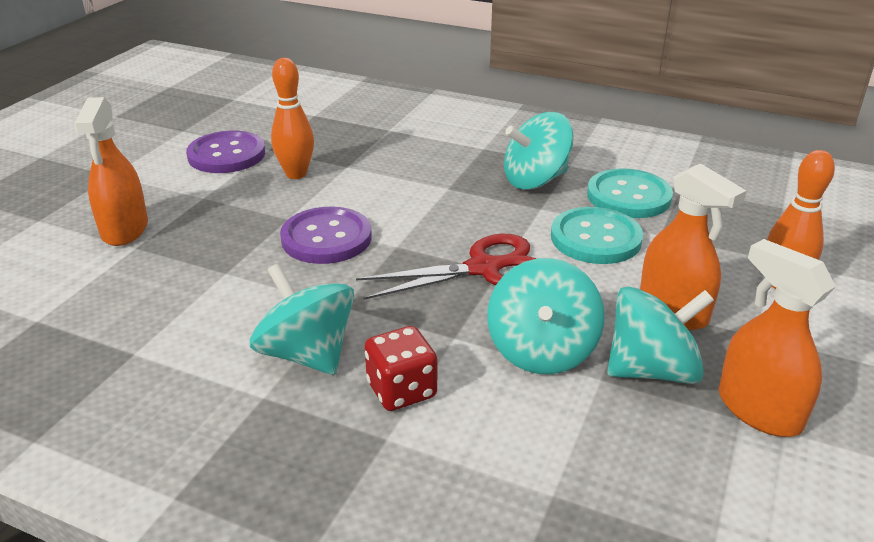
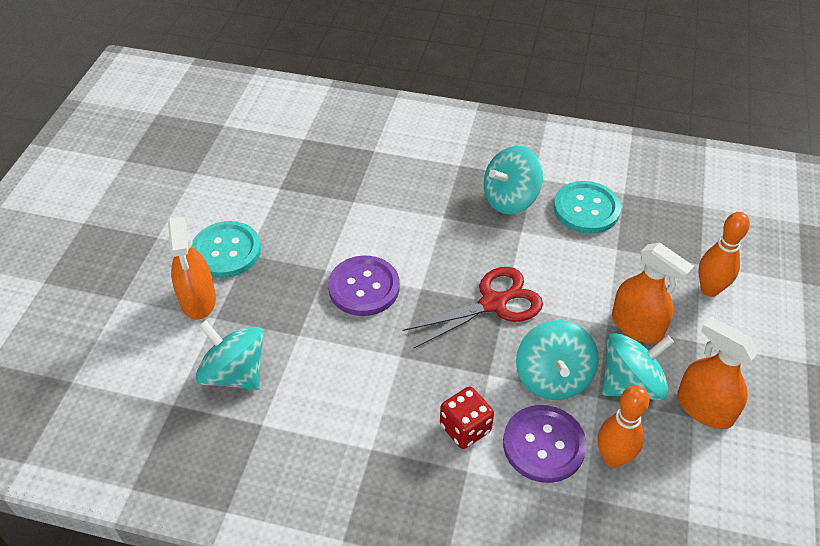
camera: 10 degrees left, 15 degrees up
purple button [186,131,265,173] -> purple button moved to [503,405,587,483]
turquoise spinning top [250,264,354,375] -> turquoise spinning top moved to [196,320,264,390]
orange bowling pin [271,58,314,179] -> orange bowling pin moved to [598,385,649,468]
turquoise button [551,207,643,264] -> turquoise button moved to [191,221,261,278]

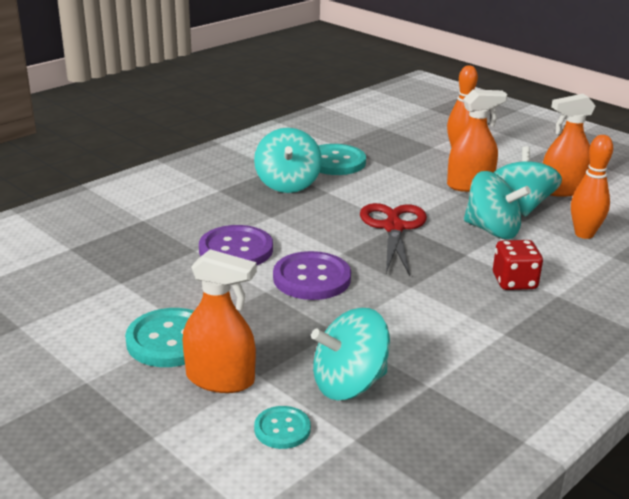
camera: 60 degrees left, 20 degrees down
purple button [503,405,587,483] -> purple button moved to [199,225,273,265]
none -> turquoise button [254,406,311,449]

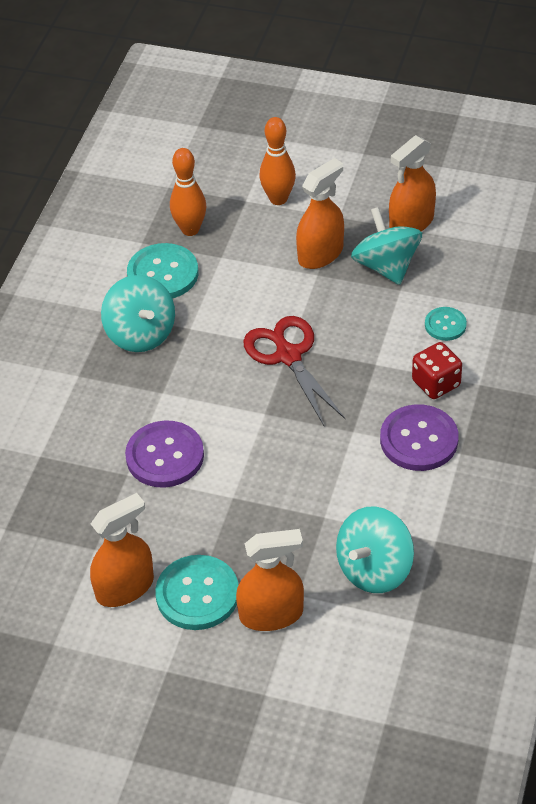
camera: 25 degrees left, 20 degrees up
turquoise button [254,406,311,449] -> turquoise button moved to [425,307,467,341]
purple button [273,251,351,300] -> purple button moved to [380,404,459,471]
turquoise spinning top [464,171,531,239] -> none
orange bowling pin [571,135,613,239] -> orange bowling pin moved to [170,148,206,236]
none -> orange spray bottle [90,493,154,607]

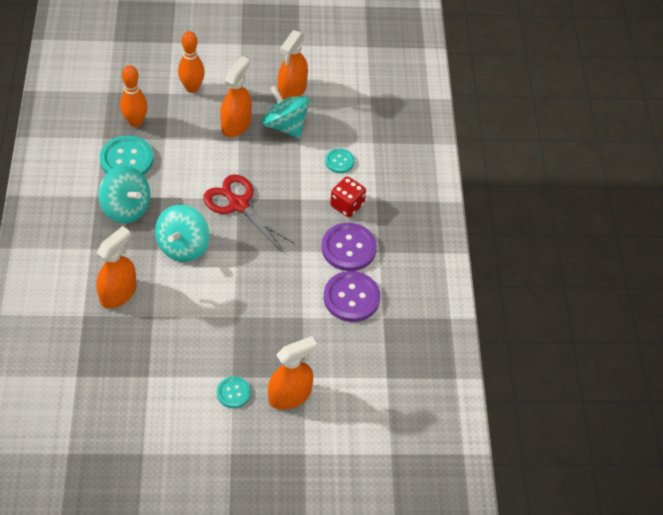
camera: 25 degrees left, 5 degrees up
orange spray bottle [90,493,154,607] -> orange spray bottle moved to [96,226,137,308]
purple button [125,420,204,488] -> purple button moved to [324,271,380,322]
turquoise button [155,555,238,630] -> turquoise button [217,376,251,408], size x0.56
turquoise spinning top [336,506,414,593] -> turquoise spinning top moved to [155,205,210,262]

